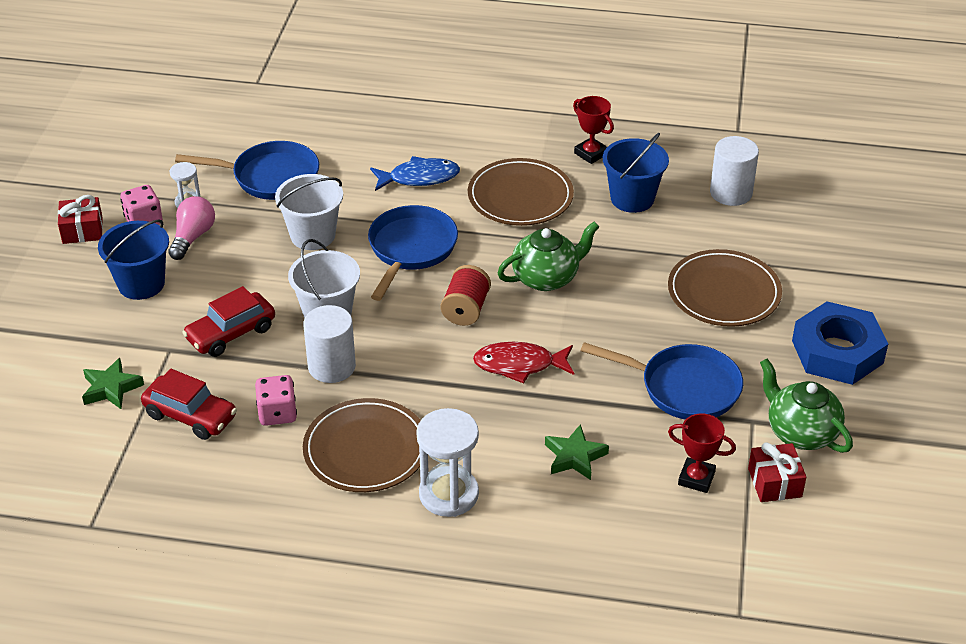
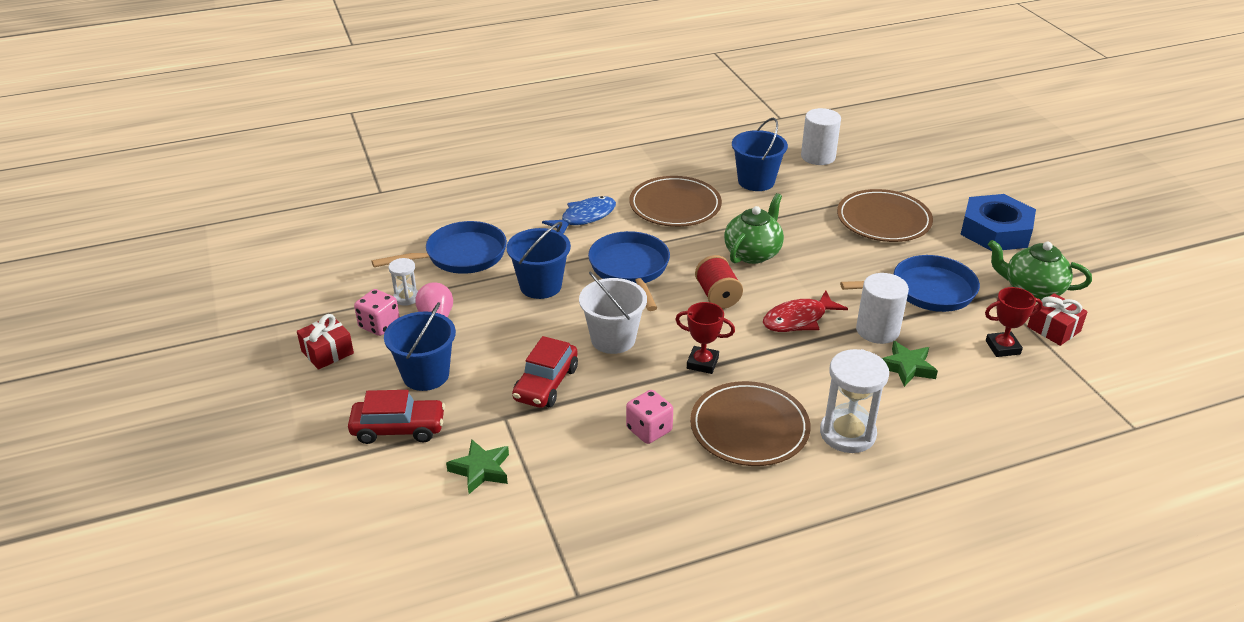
camera: 30 degrees left, 5 degrees down
red car [141,369,237,440] -> red car moved to [348,390,445,444]
white bucket [275,174,343,250] -> blue bucket [507,222,571,299]
white cylinder [303,305,356,383] -> white cylinder moved to [856,273,909,344]
red trophy [573,96,614,164] -> red trophy moved to [675,302,735,374]

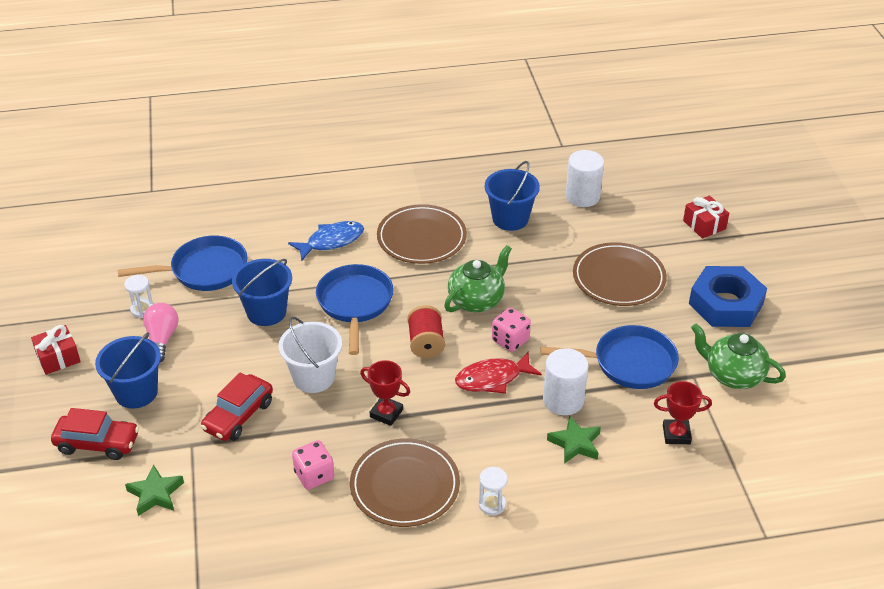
camera: 10 degrees right, 5 degrees up
pink dice [354,289,400,336] -> pink dice moved to [492,308,531,352]
white hourglass [820,349,889,453] -> white hourglass [479,467,508,516], size x0.53
red gift [1027,293,1088,346] -> red gift moved to [683,196,729,238]

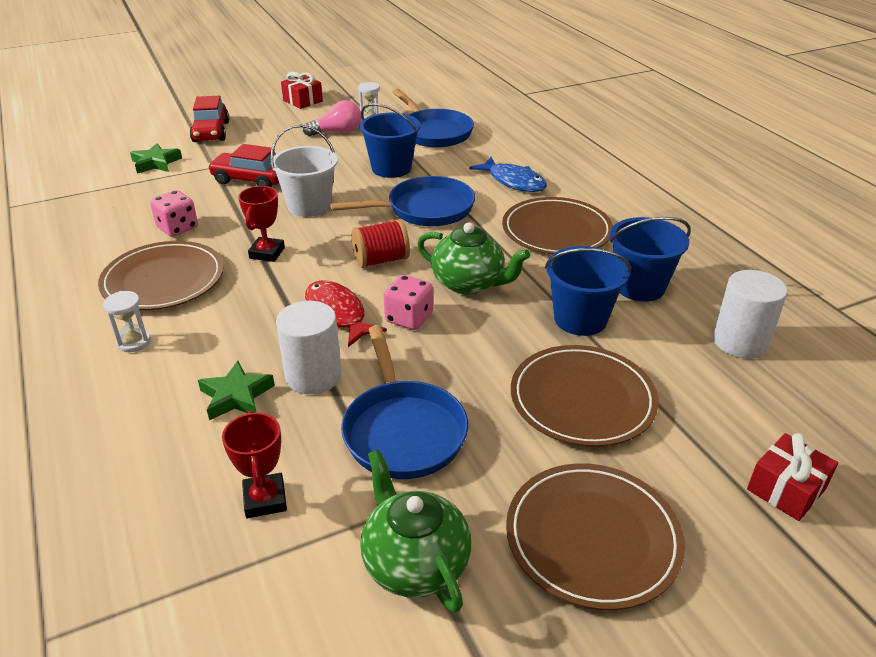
camera: 75 degrees right, 5 degrees down
blue bucket [95,332,161,409] -> blue bucket moved to [545,246,631,336]
blue nut [689,266,767,327] -> brown plate [506,463,685,610]
green teapot [691,324,786,389] -> green teapot turned 45 degrees counterclockwise [360,449,471,613]

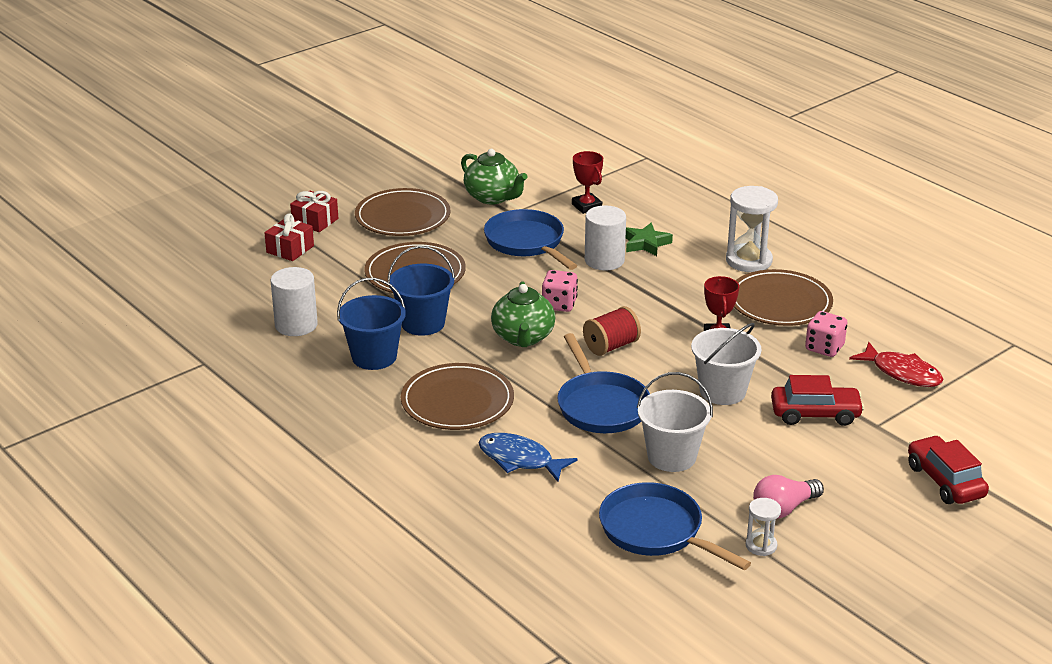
camera: 165 degrees right, 5 degrees down
white hourglass [103,291,151,352] -> white hourglass [726,186,778,272], size x1.88
green star [130,143,182,174] -> none
red gift [281,72,323,109] -> red gift moved to [290,191,338,232]
red fish [305,280,387,347] -> red fish moved to [849,342,944,387]
blue pan [330,176,475,226] -> blue pan turned 75 degrees counterclockwise [557,333,650,433]
blue bucket [359,103,420,178] -> white bucket [637,372,713,472]
green teapot [417,222,530,295] -> green teapot turned 105 degrees counterclockwise [491,281,555,347]

